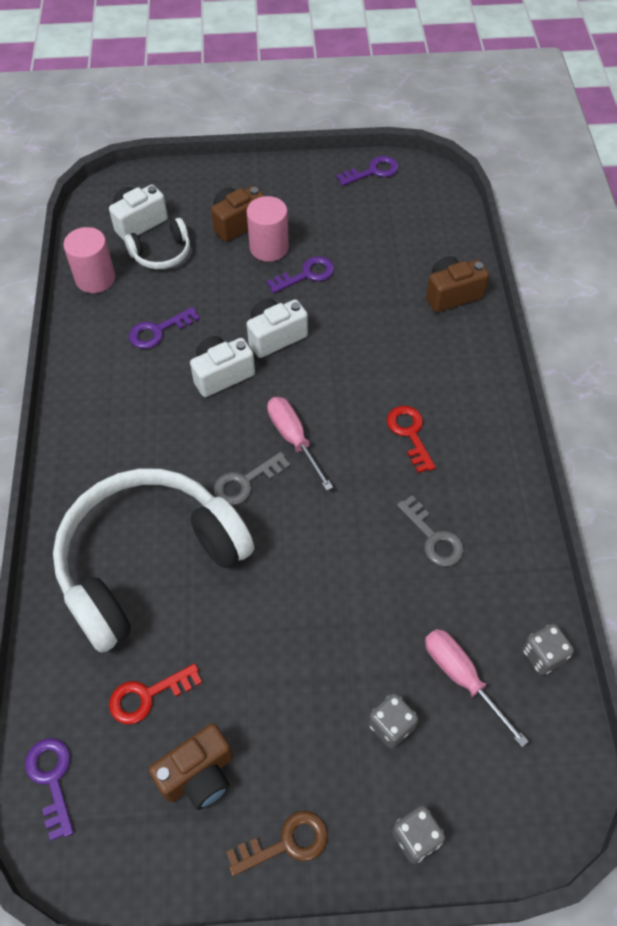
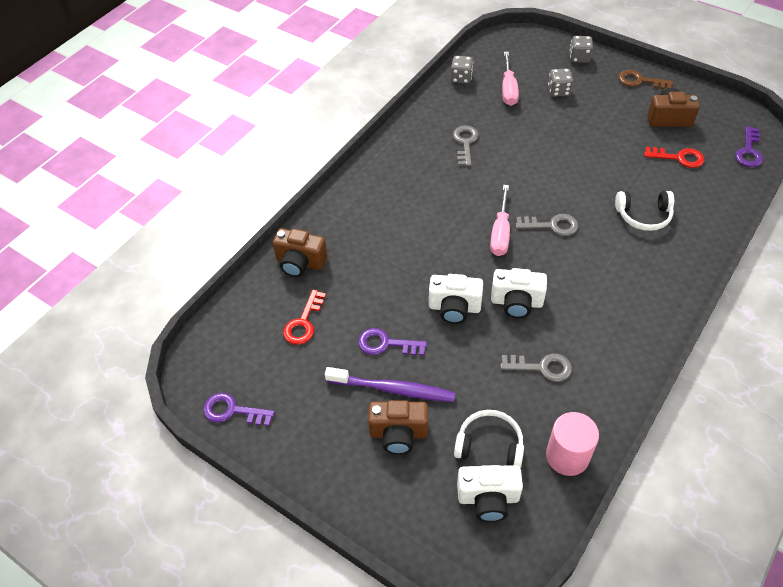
camera: 140 degrees left, 5 degrees down
white headphones [53,469,254,653] -> white headphones [615,191,674,231], size x0.43
purple key [129,307,200,349] -> grey key [500,354,572,382]
pink cylinder [247,196,289,262] -> purple toothbrush [325,367,455,402]
red key [387,406,436,473] -> red key moved to [283,290,326,345]

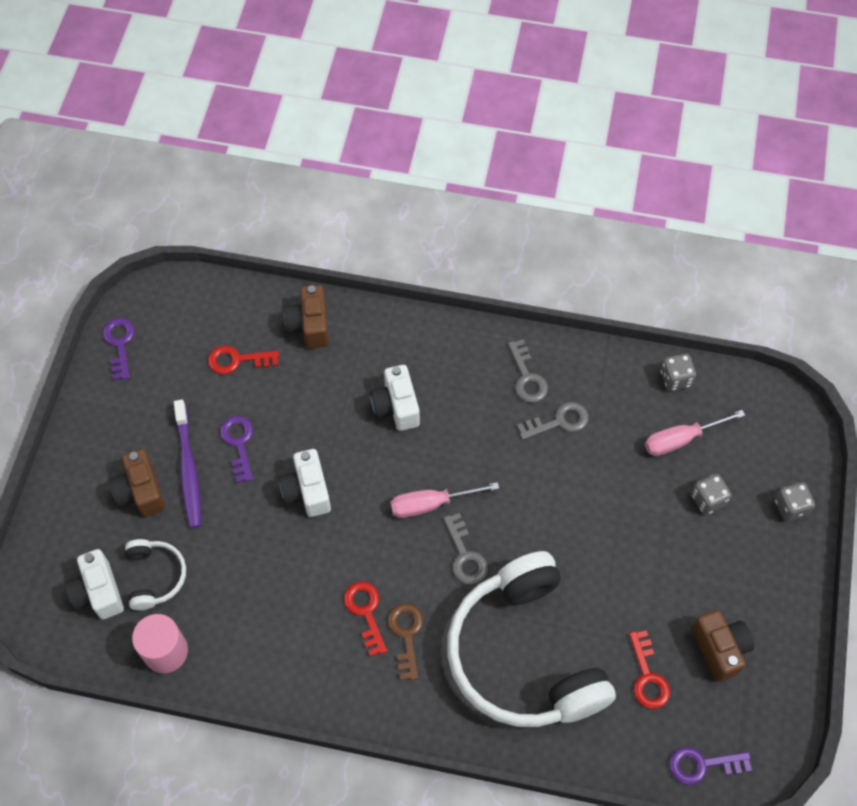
camera: 65 degrees right, 10 degrees up
white camera [491,268,547,318] -> white camera moved to [370,365,420,431]
grey key [500,354,572,382] -> grey key moved to [508,340,548,403]
white headphones [615,191,674,231] -> white headphones [447,551,616,727], size x2.32
brown key [618,70,673,89] -> brown key moved to [388,603,424,680]
none -> red key [344,581,387,657]

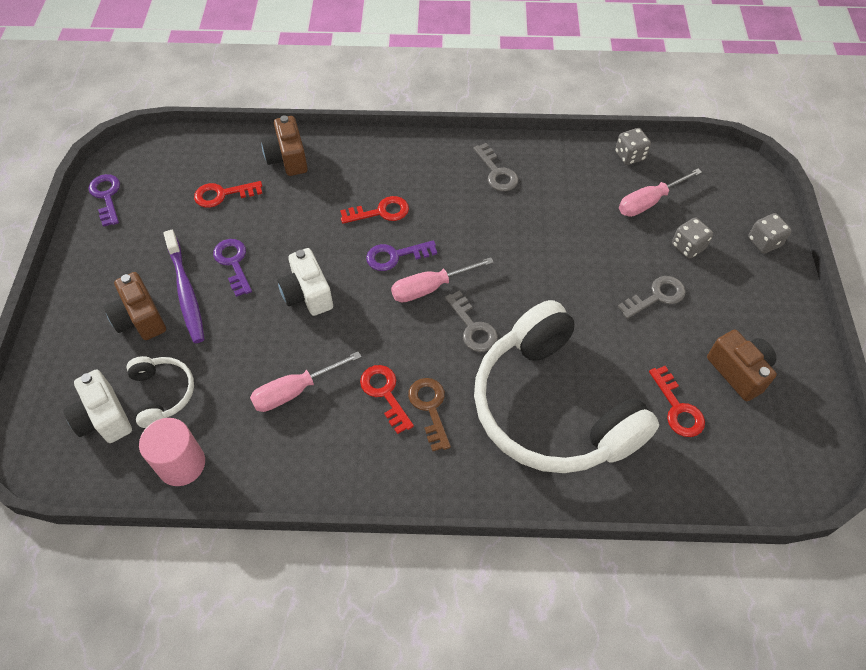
camera: 10 degrees left, 5 degrees down
white camera [370,365,420,431] -> red key [340,196,409,224]
grey key [517,402,589,440] -> grey key moved to [617,276,686,319]
purple key [669,747,752,785] -> purple key moved to [366,240,437,271]
none -> pink screwdriver [250,352,361,412]

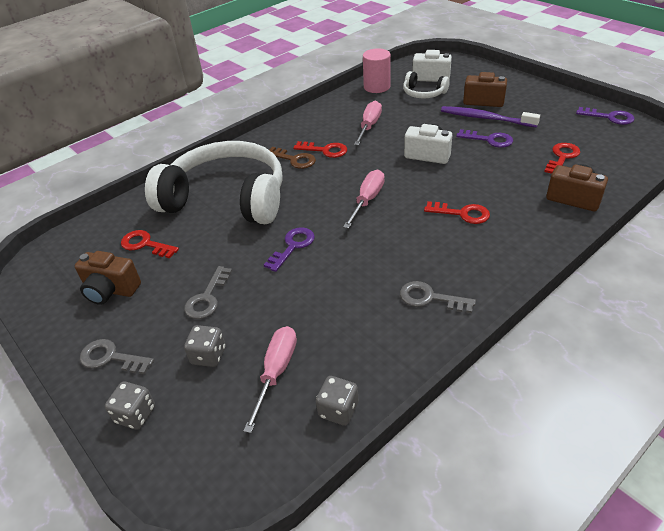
camera: 140 degrees right, 15 degrees down
red key [340,196,409,224] -> red key turned 105 degrees counterclockwise [424,201,490,224]
purple key [366,240,437,271] -> purple key moved to [264,227,315,272]
grey key [445,290,498,352] -> grey key moved to [80,339,154,374]

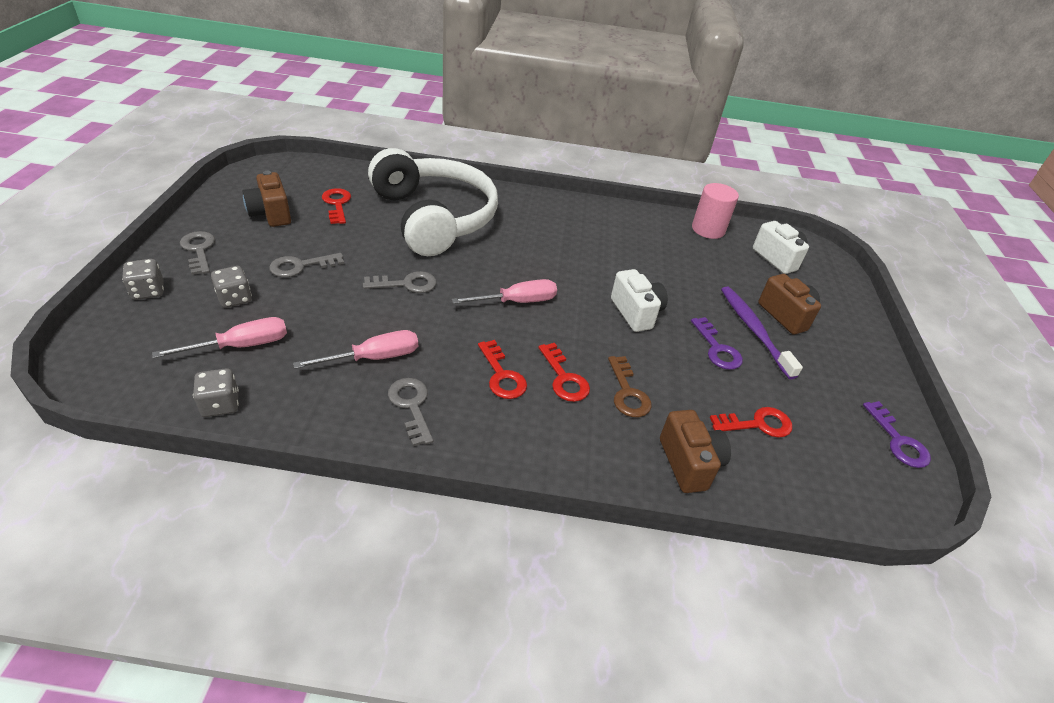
camera: 40 degrees right, 0 degrees up
purple key [264,227,315,272] -> grey key [363,271,437,293]
brown key [269,147,316,169] -> brown key moved to [608,356,652,417]
red key [293,141,347,158] -> red key moved to [478,340,527,399]
pink screwdriver [354,101,382,146] -> pink screwdriver moved to [293,330,418,369]
white headphones [403,71,450,98] -> none

